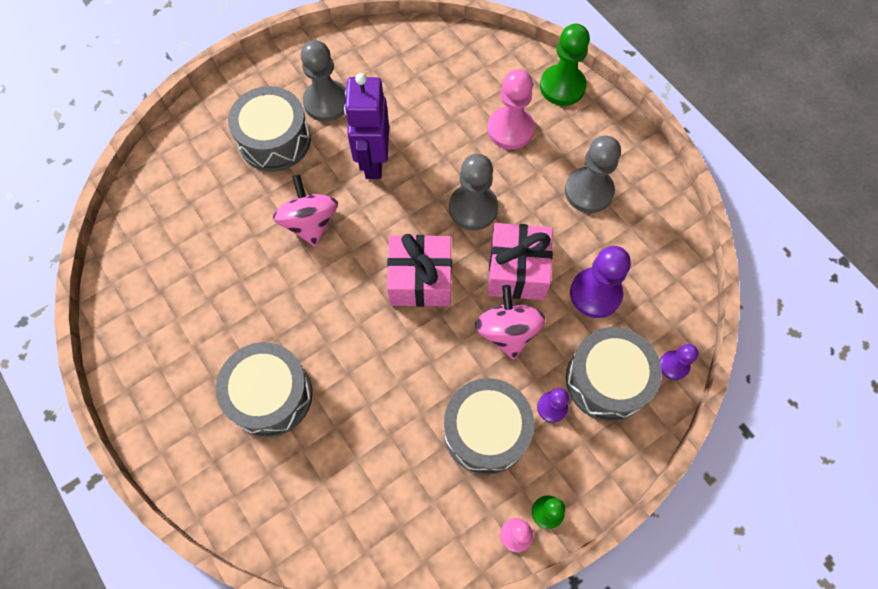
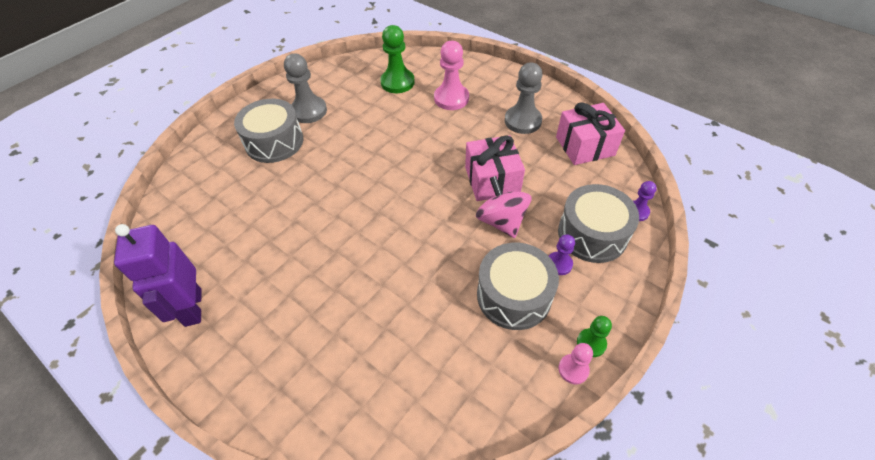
camera: 15 degrees left, 15 degrees down
grey drum [216,342,313,437] -> none
pink spinning top [273,175,338,247] -> none
purple robot [344,73,389,179] -> purple robot moved to [114,224,201,327]
pink gift [387,234,452,307] -> pink gift moved to [556,102,625,165]
grey pawn [449,154,498,230] -> none
green pawn [540,24,590,106] -> green pawn moved to [380,25,415,93]
purple pawn [570,246,631,318] -> none

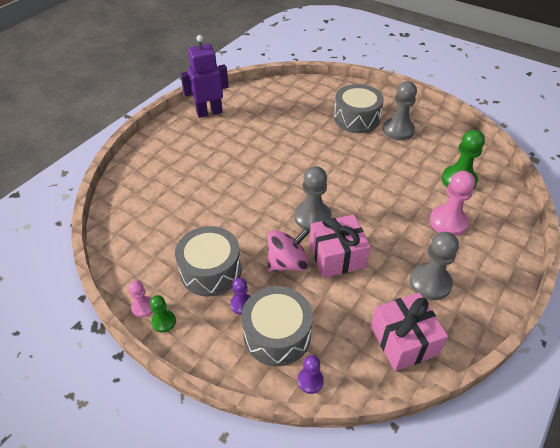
camera: 85 degrees right, 5 degrees down
none -> grey pawn [295,166,331,231]

